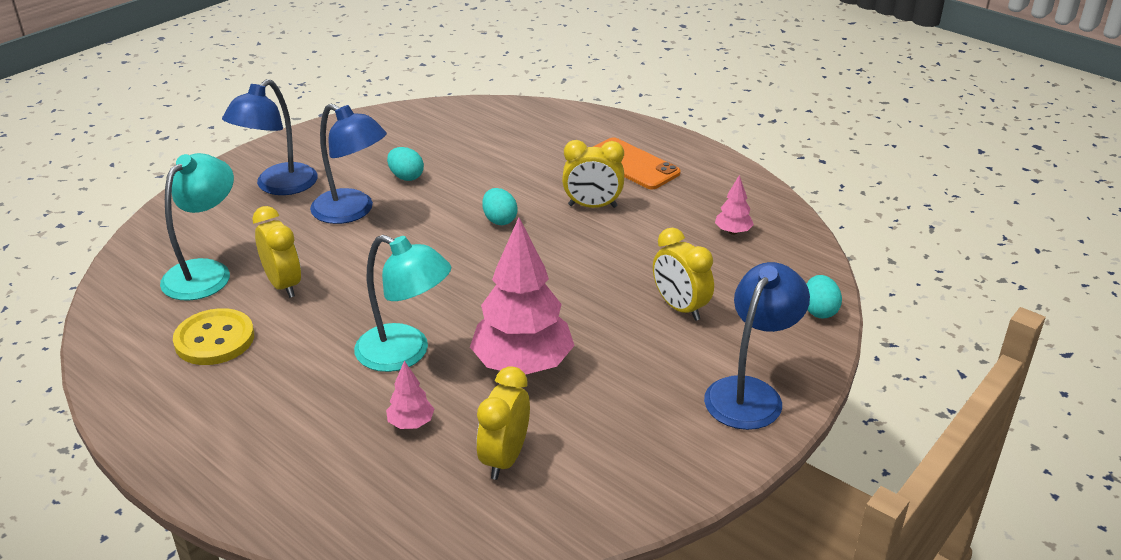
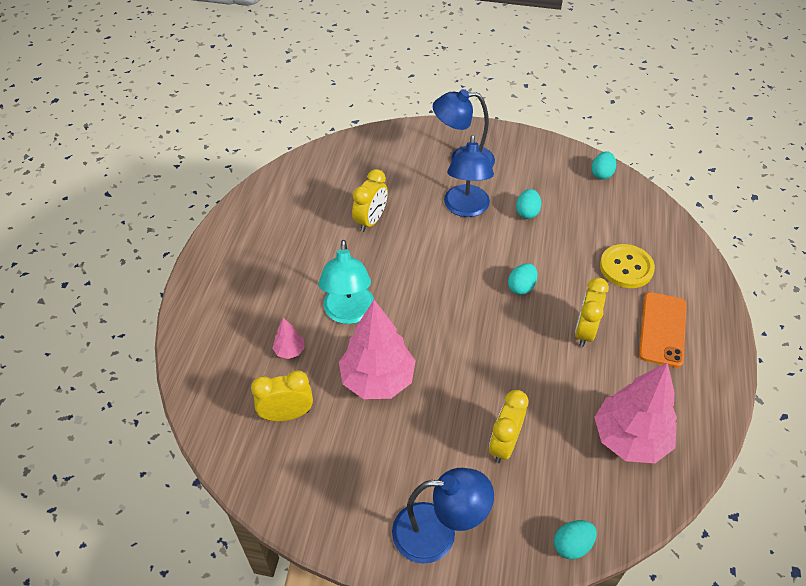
camera: 60 degrees right, 15 degrees up
turquoise lamp [160,153,234,301] -> none
yellow button [173,308,254,365] -> yellow button moved to [600,244,655,288]
yellow clock [562,140,624,208] -> yellow clock turned 45 degrees clockwise [575,277,609,347]
pink tree [715,175,754,235] -> pink tree [594,363,677,463], size x2.27
none -> turquoise egg [592,152,616,179]

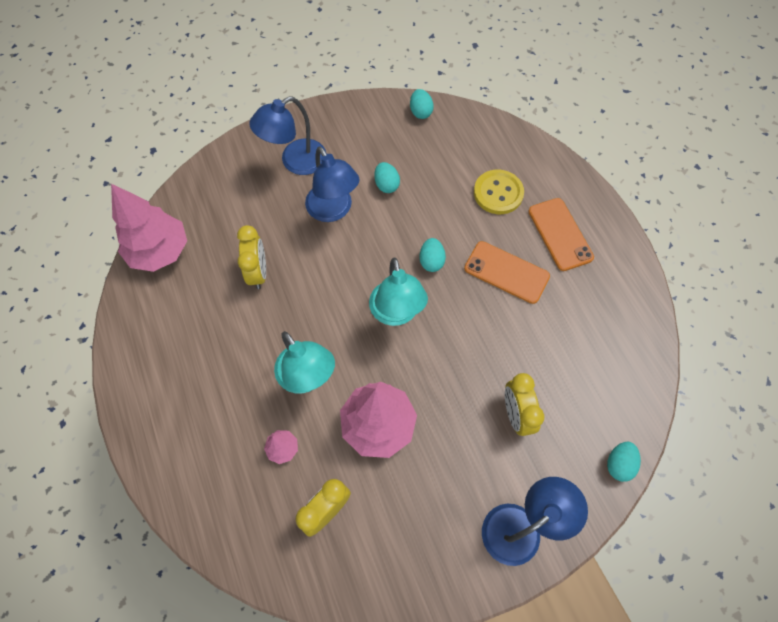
camera: 35 degrees left, 15 degrees up
yellow clock [575,277,609,347] -> orange phone [464,241,550,304]
pink tree [594,363,677,463] -> pink tree moved to [111,184,187,272]
none -> turquoise lamp [369,258,428,326]

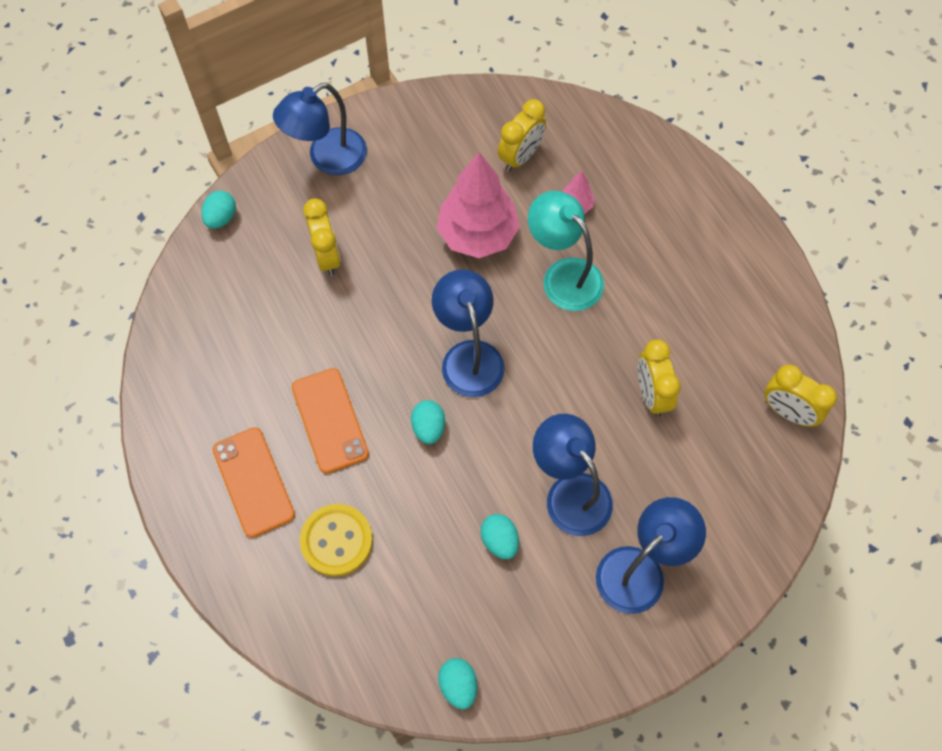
camera: 175 degrees right, 0 degrees up
pink tree [111,184,187,272] -> yellow clock [764,365,837,427]
turquoise lamp [369,258,428,326] -> blue lamp [432,269,505,397]
orange phone [464,241,550,304] -> orange phone turned 45 degrees clockwise [292,368,369,474]

